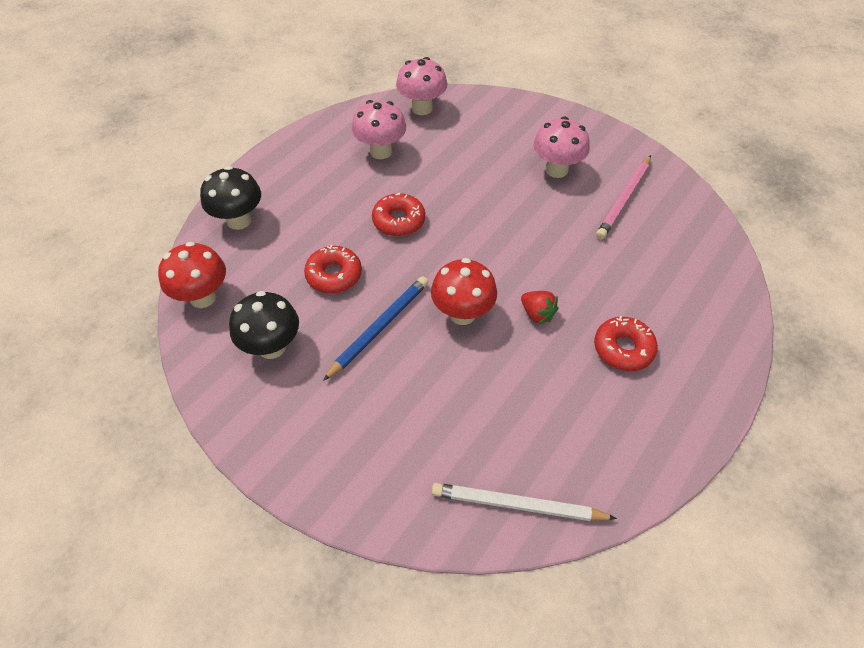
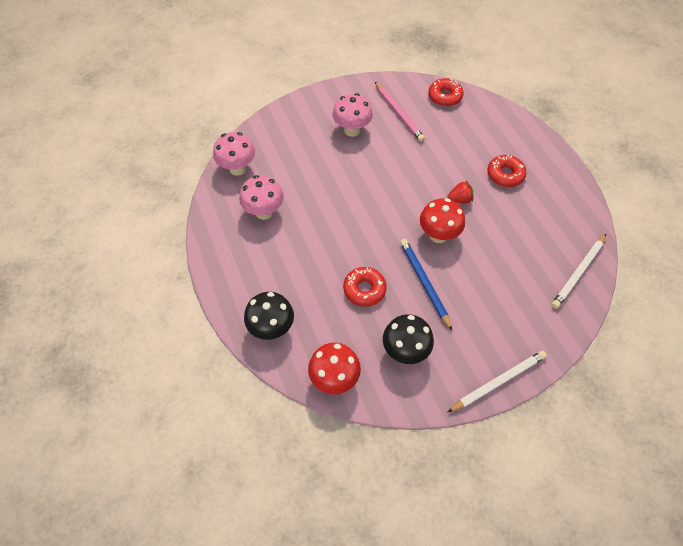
camera: 60 degrees left, 5 degrees up
red donut [372,193,425,237] -> red donut moved to [428,78,464,106]
none -> white pencil [447,350,547,413]

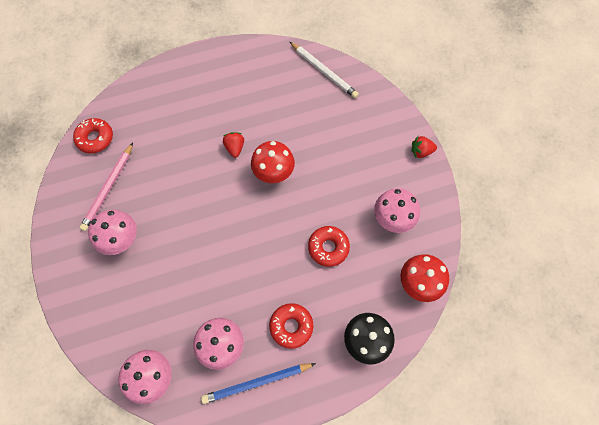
camera: 85 degrees left, 10 degrees up
pink pencil [375,82,425,142] -> pink pencil turned 135 degrees clockwise [79,143,133,231]
black mushroom [383,314,434,364] -> pink mushroom [374,188,420,233]
blue pencil [400,239,452,330] -> blue pencil moved to [201,363,316,404]
white pencil [447,350,547,413] -> red strawberry [411,136,437,158]
red donut [487,155,526,187] -> red donut moved to [269,303,314,349]

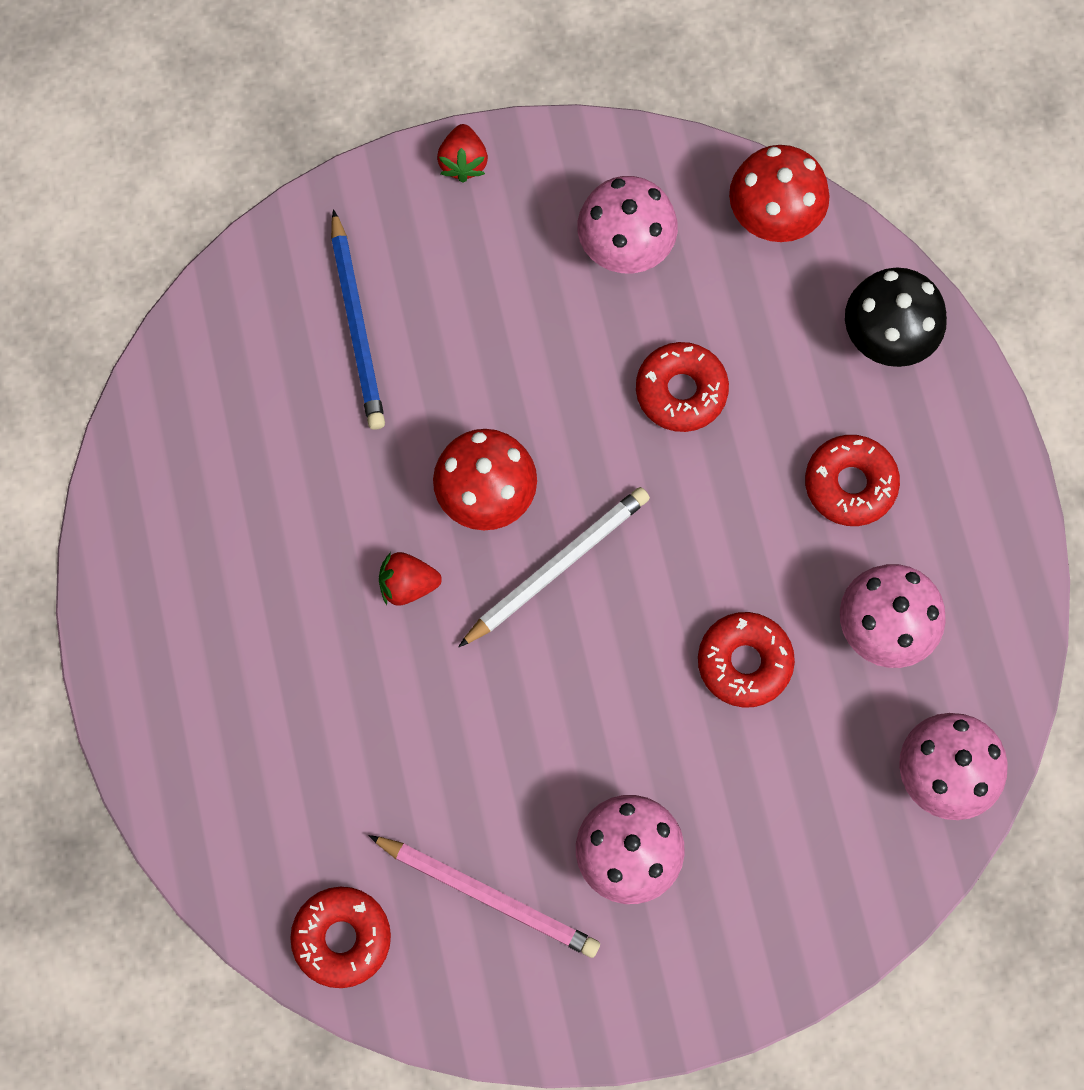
camera: 85 degrees left, 5 degrees up
blue pencil [201,363,316,404] -> blue pencil moved to [331,209,385,430]
white pencil [290,42,359,98] -> white pencil moved to [459,487,650,647]
none -> red donut [698,612,795,708]

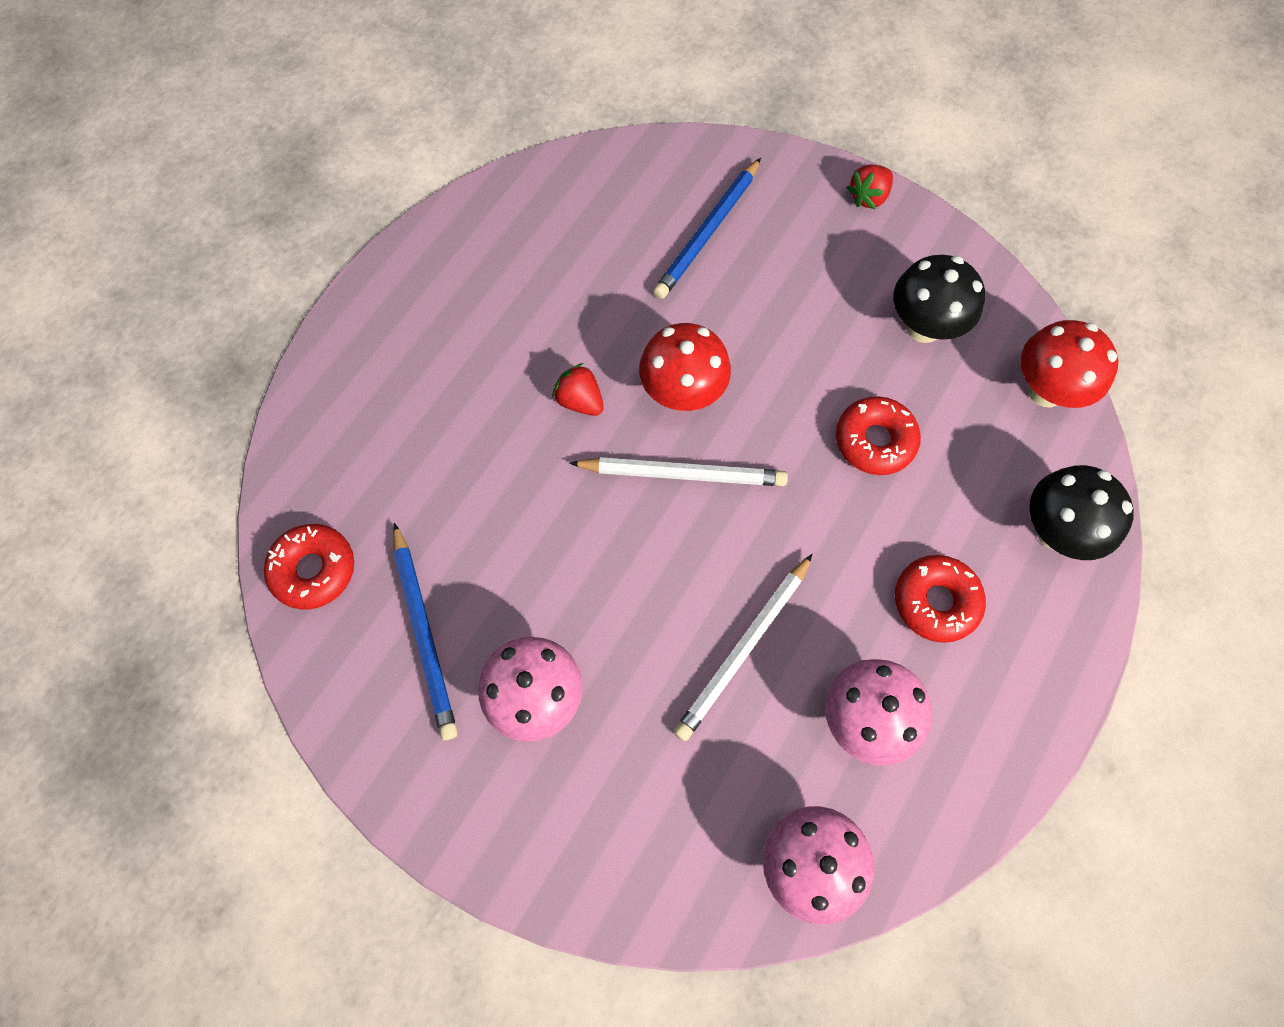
camera: 45 degrees right, 5 degrees down
pink pencil [369,835,600,958] -> blue pencil [393,523,458,740]
pink mushroom [577,176,678,273] -> black mushroom [893,255,985,343]
red donut [698,612,795,708] -> white pencil [674,554,813,741]

